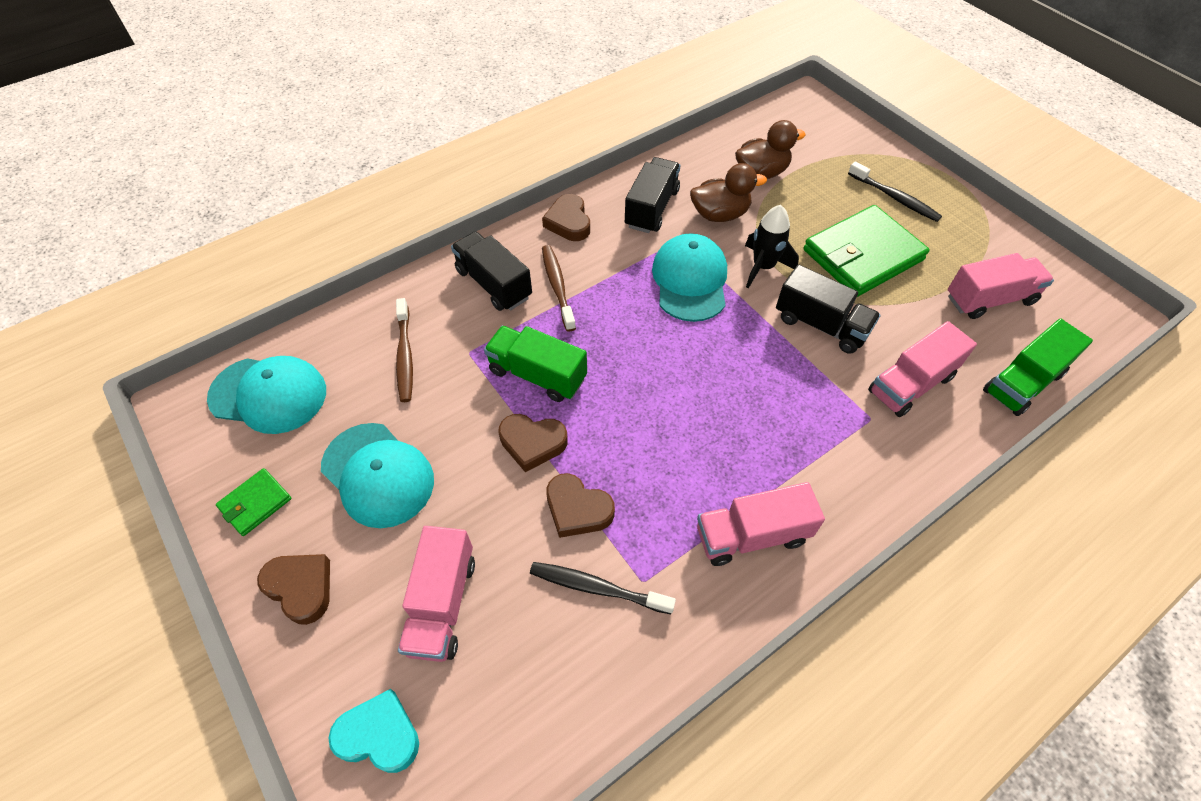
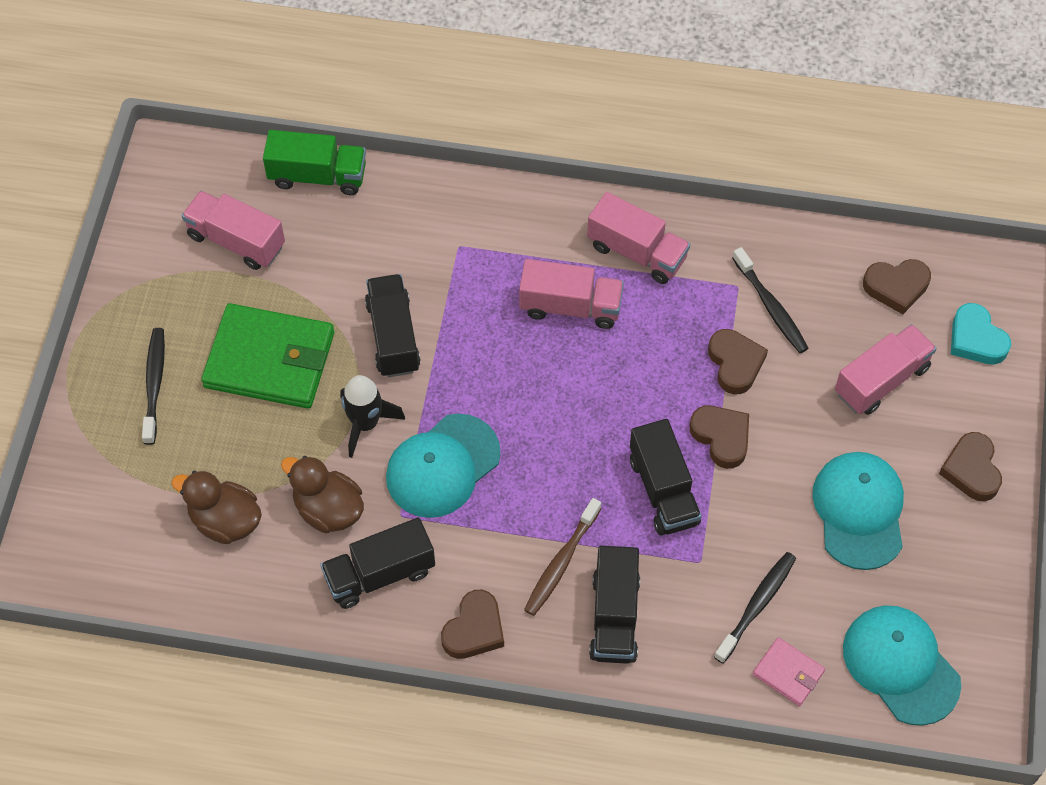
camera: 135 degrees left, 5 degrees up
green wallet [216,468,292,536] -> none
brown toothbrush [396,298,413,402] -> black toothbrush [714,552,796,663]
green truck [484,326,587,402] -> black truck [630,419,702,535]
pink truck [868,321,977,417] -> pink truck moved to [519,259,624,329]
none -> pink wallet [753,637,825,706]
none -> brown heart [863,259,931,314]

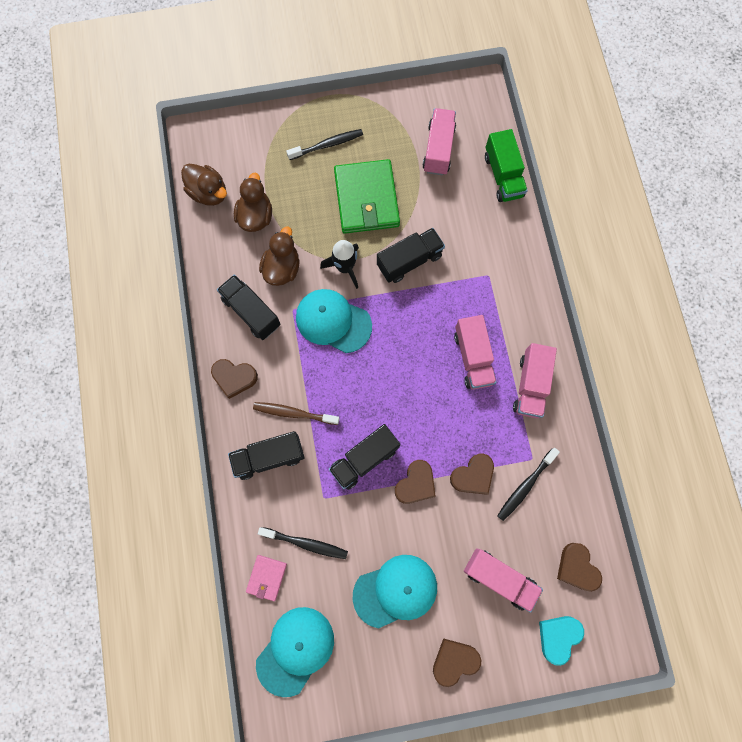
camera: 70 degrees right, 15 degrees up
none -> brown duck [181,164,227,206]

